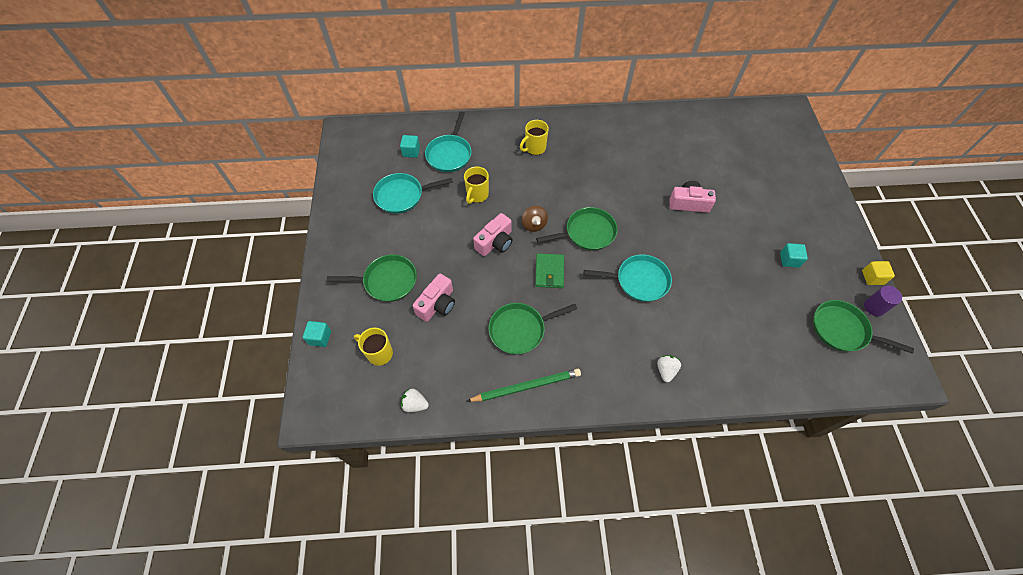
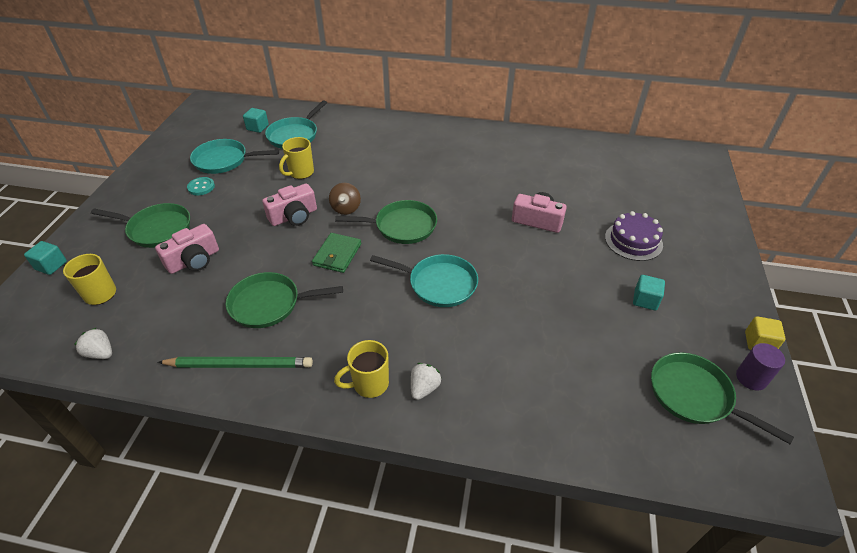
camera: 15 degrees right, 15 degrees down
yellow mug [520,120,549,155] -> yellow mug moved to [334,340,389,398]
none -> turquoise button [187,177,215,195]
none -> purple cake [605,211,663,261]

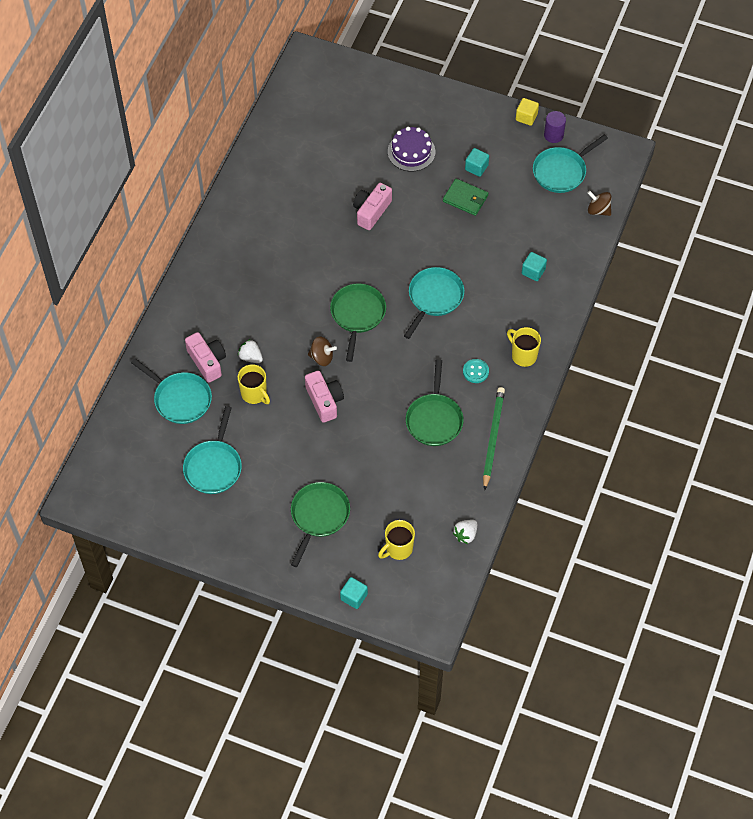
camera: 80 degrees left, 15 degrees up
pink camera [155,224,219,274] -> pink camera moved to [185,332,226,383]
turquoise button [187,177,215,195] -> turquoise button moved to [463,359,489,383]
turquoise cube [243,108,269,133] -> turquoise cube moved to [522,252,547,281]
green wallet [312,233,361,273] -> green wallet moved to [443,178,488,216]
yellow mug [334,340,389,398] -> yellow mug turned 150 degrees clockwise [507,327,541,367]
white strawberry [411,363,441,400] -> white strawberry moved to [238,339,263,363]
green pan [651,352,794,444] -> turquoise pan [533,134,608,193]
none -> brown spinning top [588,191,611,216]

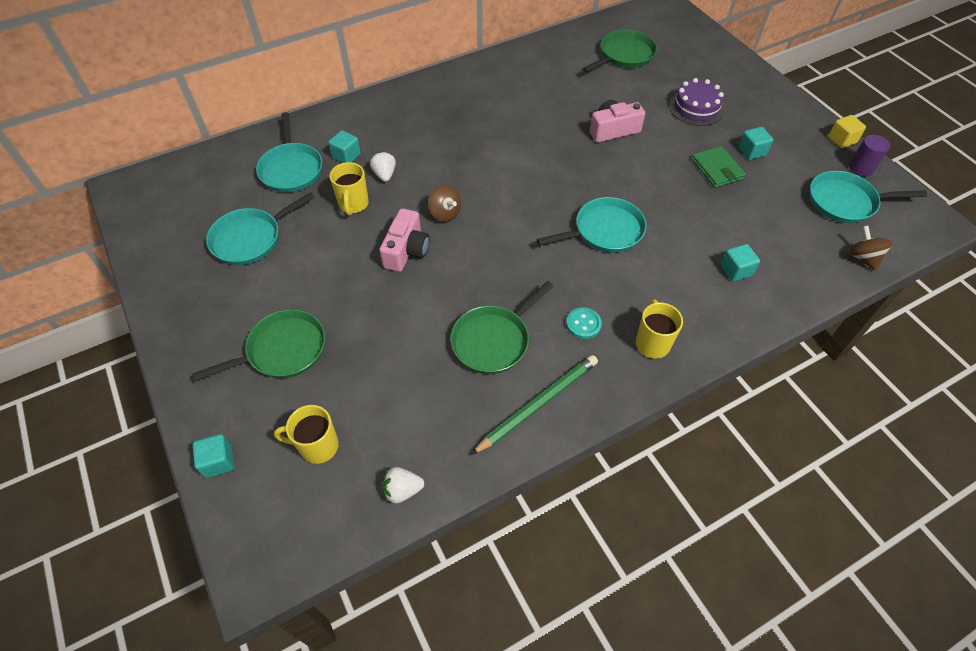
camera: 40 degrees right, 5 degrees down
pink camera [185,332,226,383] -> turquoise cube [328,130,361,163]
green pan [330,283,386,362] -> green pan moved to [583,29,657,72]

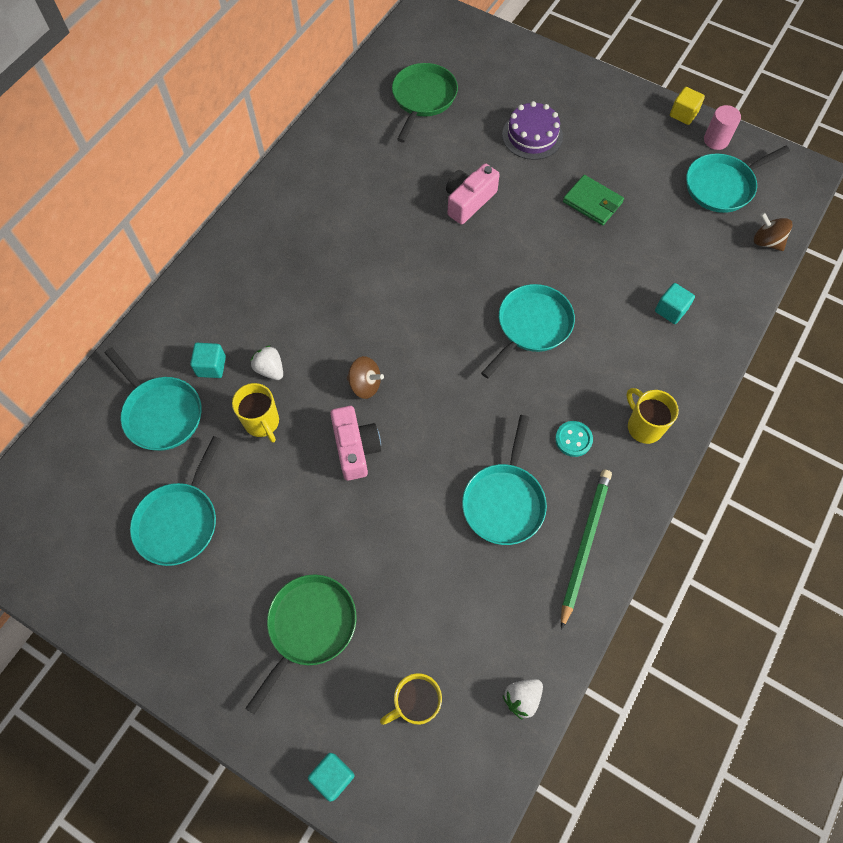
camera: 30 degrees left, 10 degrees up
green pan [450,281,553,374] -> turquoise pan [462,415,547,545]
turquoise cube [738,127,773,160] -> none
purple cylinder [849,135,890,176] -> pink cylinder [704,105,741,150]

